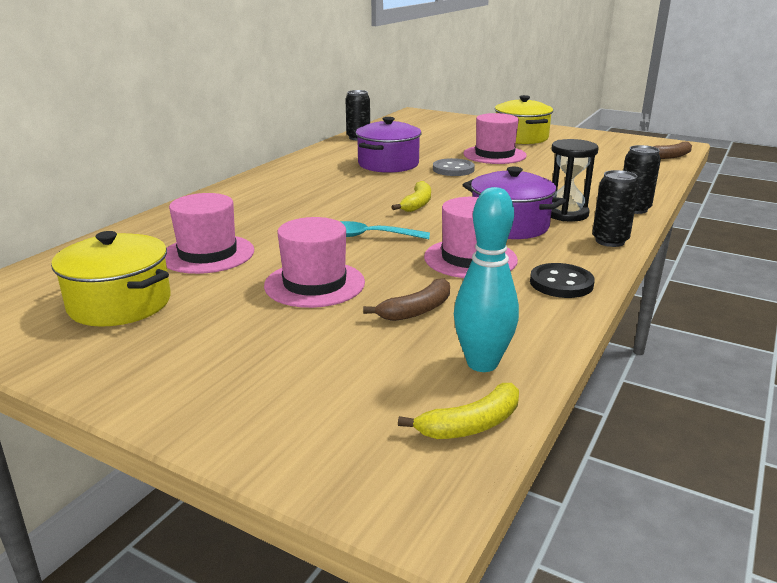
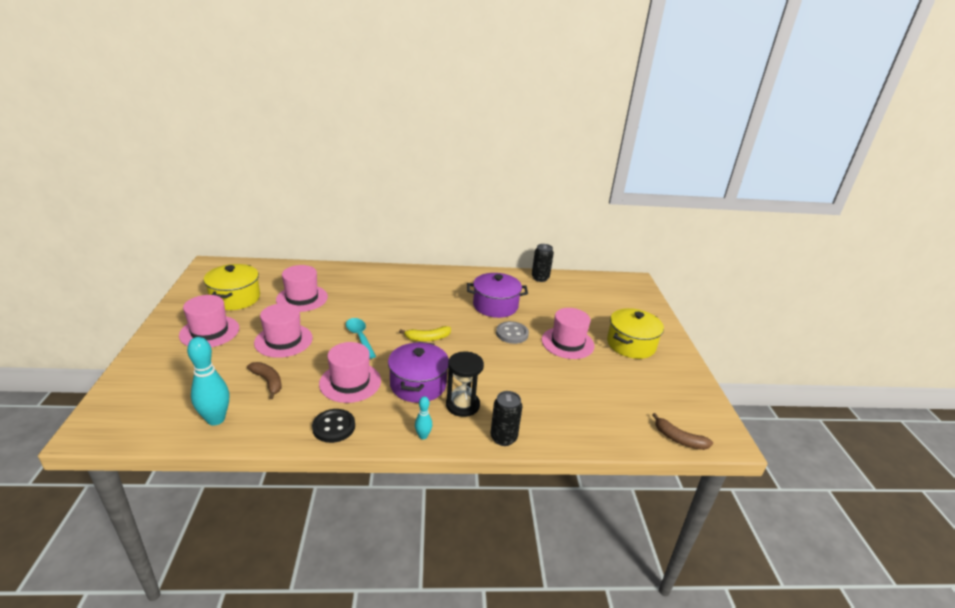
camera: 55 degrees right, 5 degrees up
brown banana [363,278,450,321] -> brown banana turned 150 degrees counterclockwise [247,362,282,399]
yellow banana [398,383,519,439] -> none
black can [592,170,639,247] -> turquoise bowling pin [415,396,432,439]
none -> pink hat [179,295,239,347]

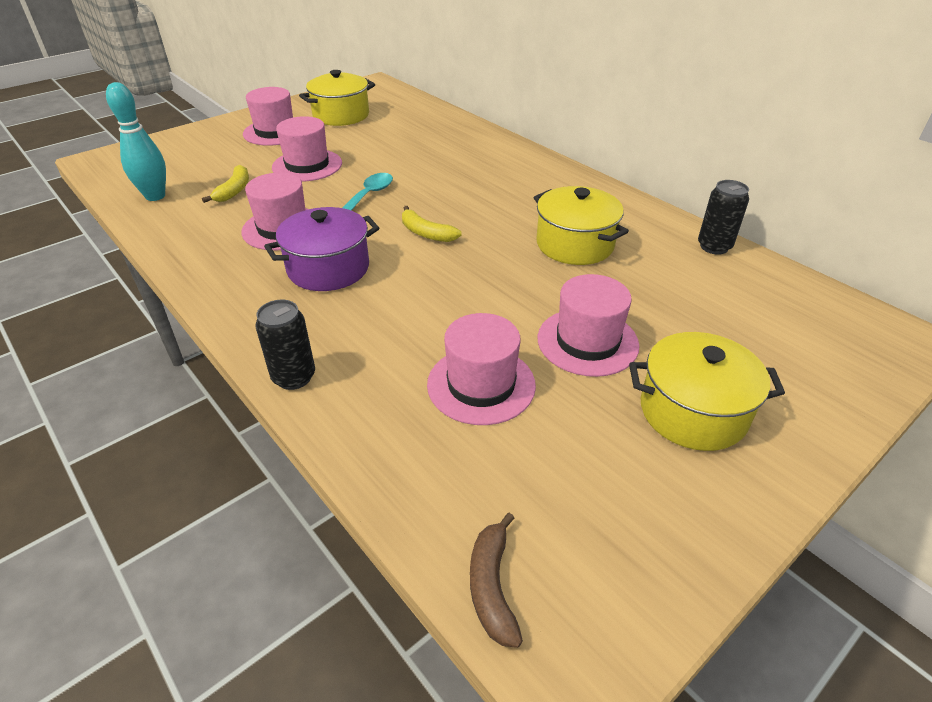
camera: 55 degrees right, 10 degrees up
brown banana [247,362,282,399] -> yellow banana [202,165,249,203]
pink hat [276,265,328,312] -> pink hat moved to [427,313,536,425]
black button [312,409,355,443] -> none
turquoise bowling pin [415,396,432,439] -> none
black hourglass [446,351,484,417] -> none
purple pot [467,273,528,318] -> yellow pot [533,186,629,265]
grey button [496,321,529,344] -> none

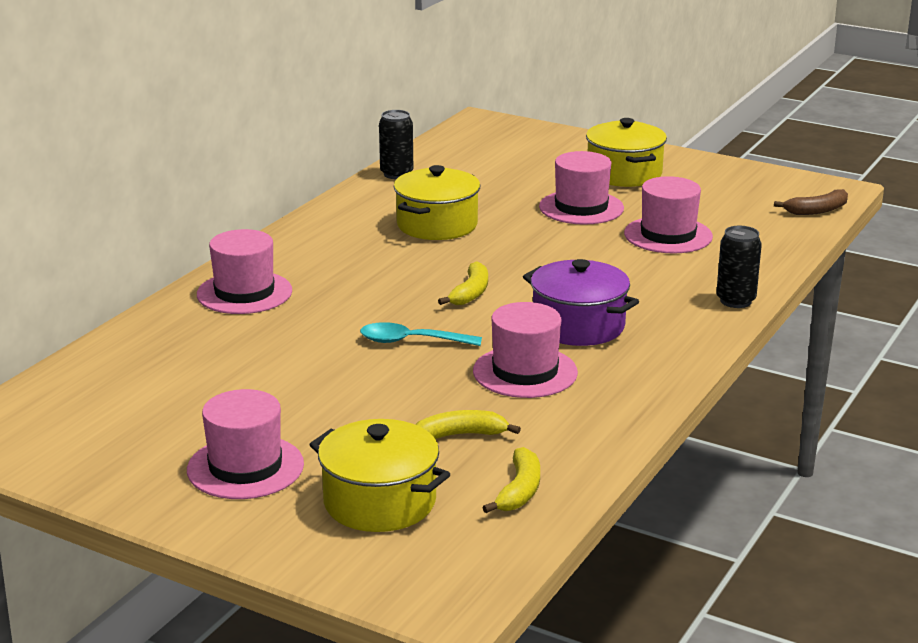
camera: 110 degrees left, 15 degrees down
turquoise bowling pin [106,82,166,201] -> yellow banana [482,447,540,513]
pink hat [272,116,342,182] -> pink hat moved to [197,229,292,314]
yellow pot [299,70,375,126] -> yellow pot moved to [309,419,451,532]

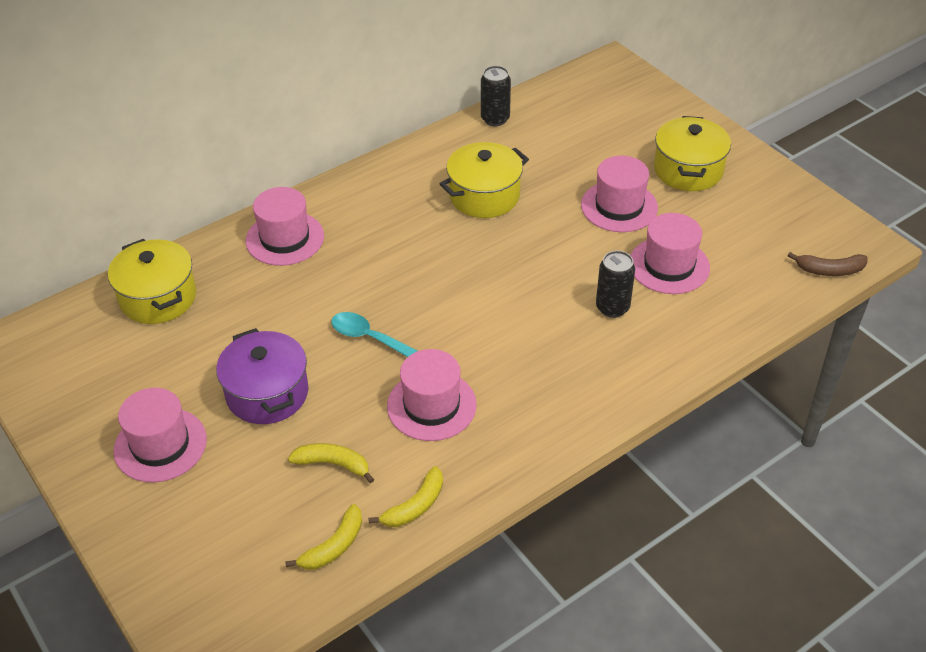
camera: 25 degrees right, 20 degrees up
yellow pot [309,419,451,532] -> yellow pot moved to [108,239,196,324]
yellow banana [438,261,488,305] -> yellow banana moved to [368,466,443,527]
purple pot [523,259,639,346] -> purple pot moved to [216,328,309,424]
black can [716,226,762,308] -> black can moved to [596,251,635,318]

